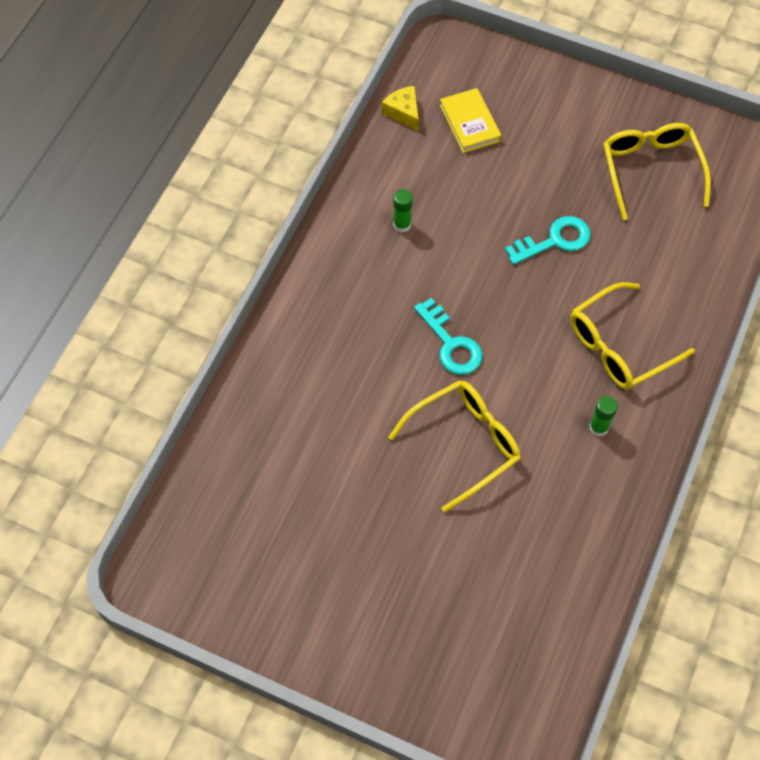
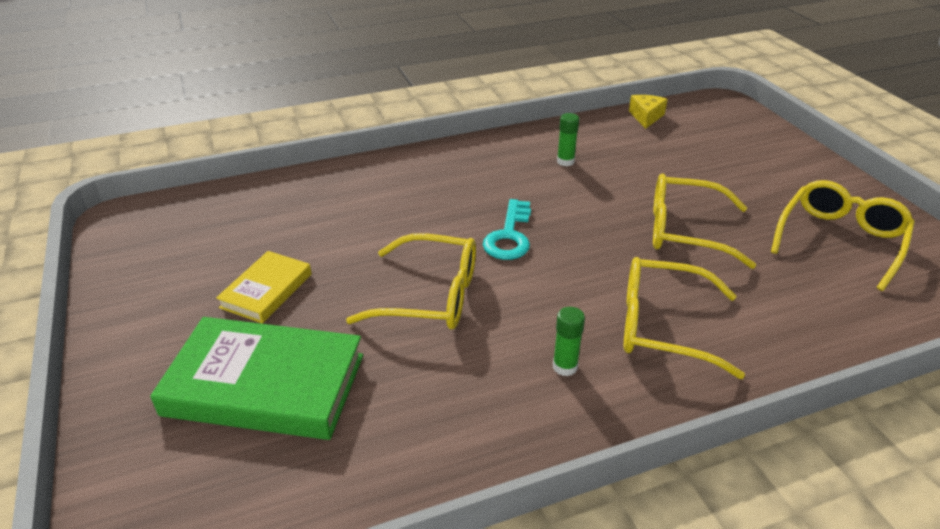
camera: 45 degrees right, 25 degrees down
yellow book [440,88,501,153] -> yellow book moved to [216,251,312,323]
turquoise key [505,216,591,265] -> yellow glasses [653,173,756,269]
none -> green book [150,317,363,440]

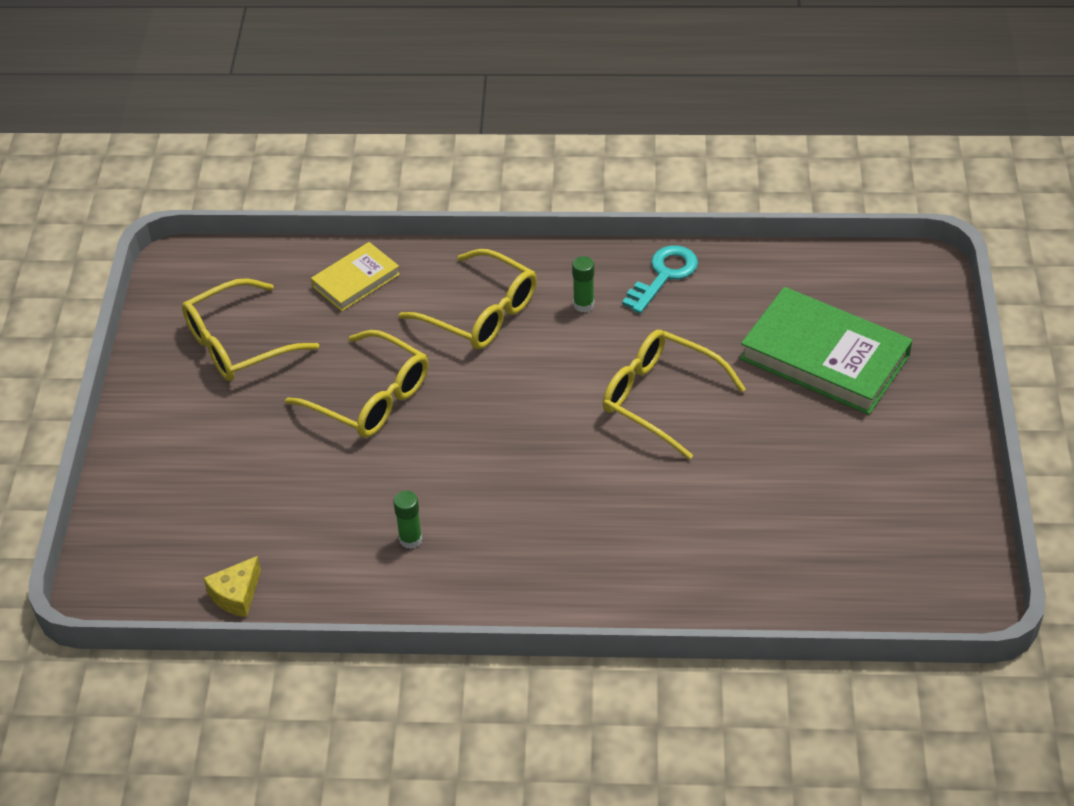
camera: 155 degrees left, 10 degrees up
yellow book [216,251,312,323] -> yellow book moved to [311,242,400,311]
turquoise key [483,199,531,260] -> turquoise key moved to [622,245,698,314]

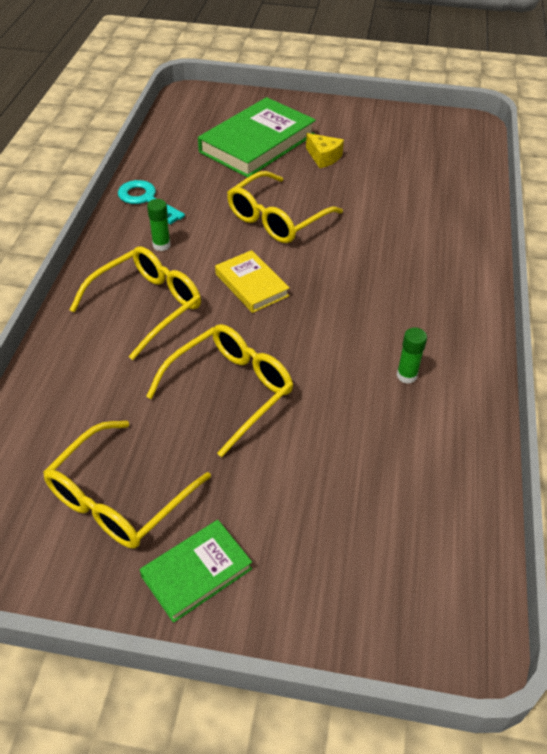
camera: 85 degrees left, 0 degrees up
yellow glasses [182,278,319,381] -> yellow glasses turned 60 degrees clockwise [43,421,211,549]
yellow cheese [203,556,261,617] -> yellow cheese moved to [306,133,344,168]
yellow book [311,242,400,311] -> yellow book moved to [215,250,290,313]
none -> green book [140,520,252,623]

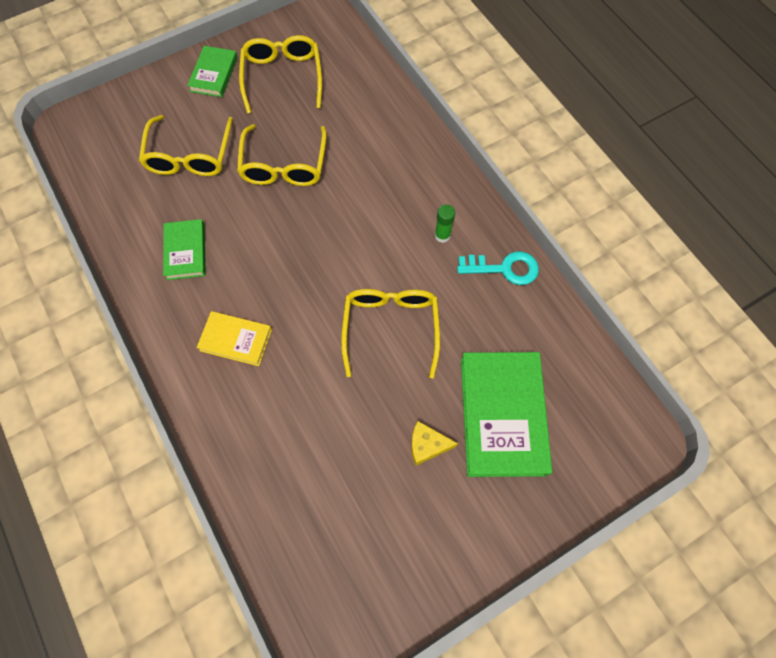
camera: 140 degrees right, 20 degrees up
yellow glasses [70,246,201,360] -> yellow glasses moved to [139,115,233,176]
yellow book [215,250,290,313] -> yellow book moved to [197,311,272,366]
green glue stick [397,328,427,384] -> green book [163,219,206,280]

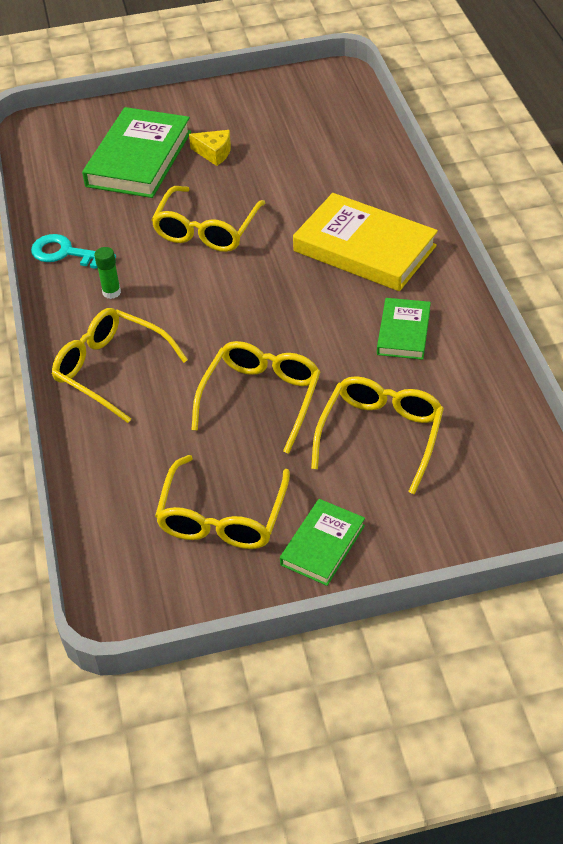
camera: 160 degrees left, 20 degrees down
yellow book [197,311,272,366] -> yellow book [293,193,438,291], size x1.83
none -> yellow glasses [52,308,188,423]

